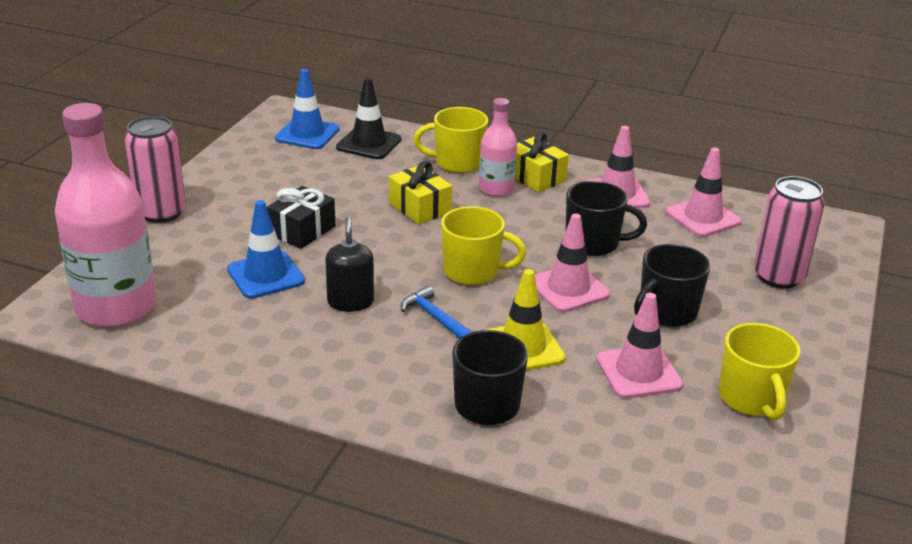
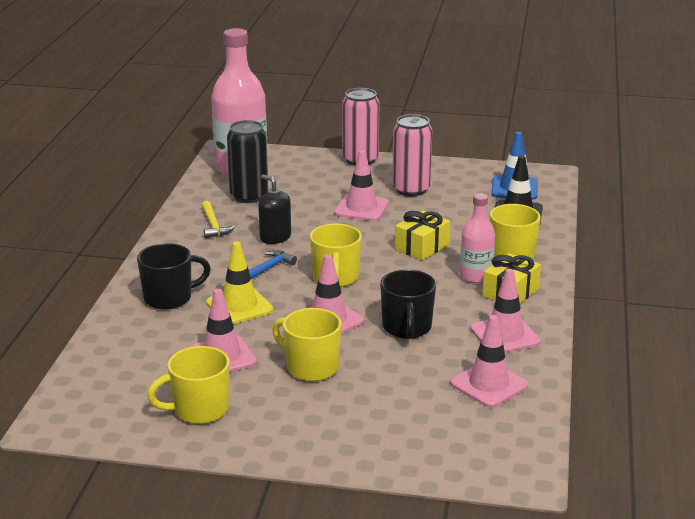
camera: 80 degrees right, 5 degrees down
blue traffic cone [227,200,305,299] -> none
black gift [267,186,335,249] -> pink traffic cone [334,150,389,221]
black soap dispenser [325,217,374,312] -> black soap dispenser turned 120 degrees counterclockwise [258,175,291,244]
black mug [634,244,710,327] -> yellow mug [272,308,342,381]
pink can [754,176,825,289] -> pink can moved to [392,114,432,196]
none -> yellow hammer [202,201,235,238]
none -> black can [227,120,268,203]

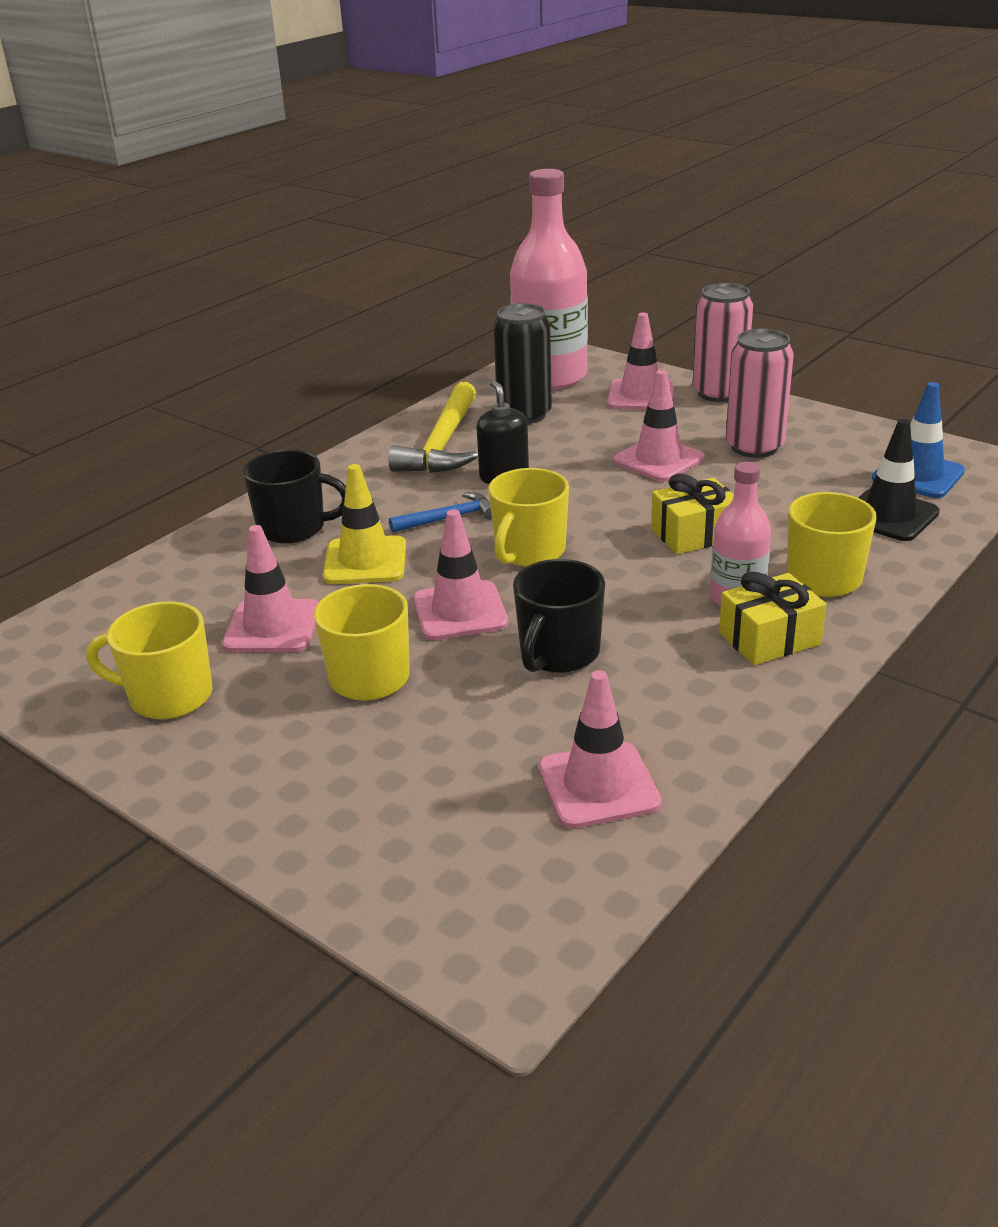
camera: 30 degrees right, 5 degrees up
yellow hammer [202,201,235,238] -> yellow hammer [388,382,478,473], size x1.82
pink traffic cone [470,269,541,353] -> pink traffic cone moved to [608,313,674,410]

